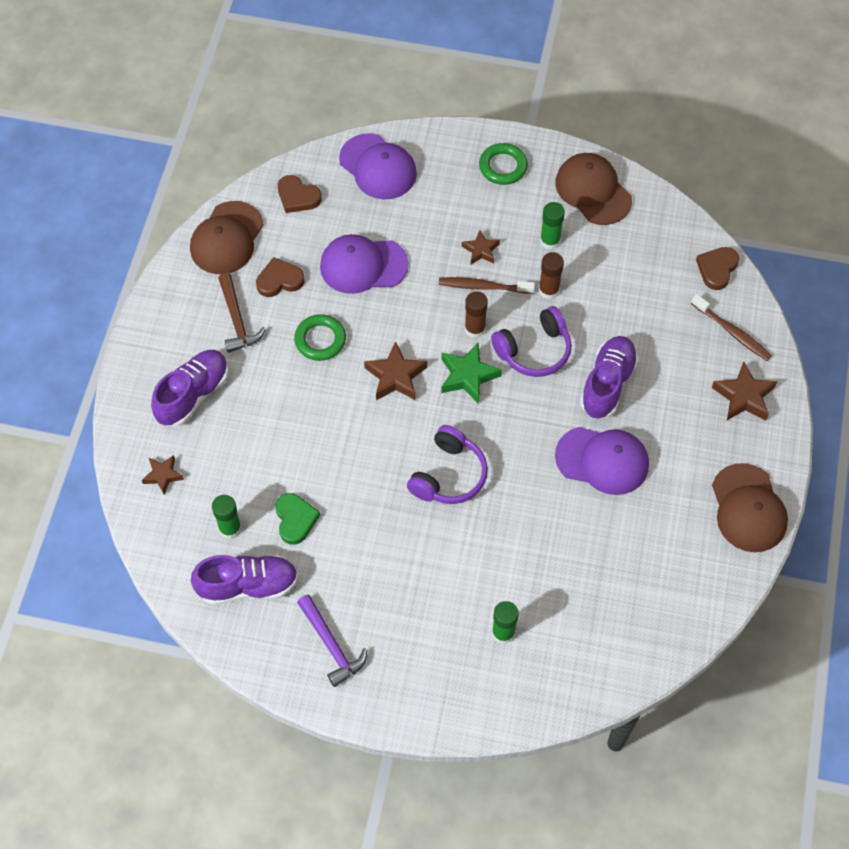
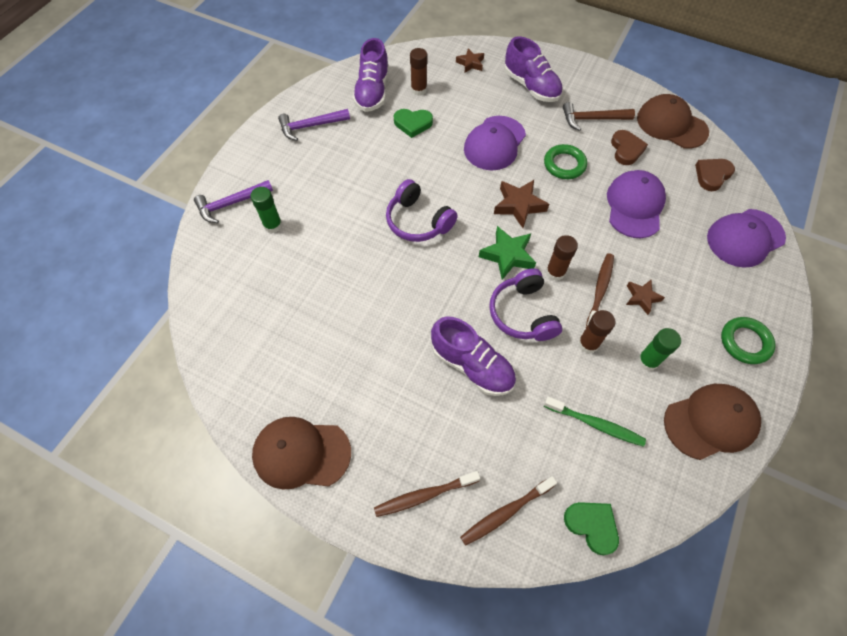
camera: 105 degrees right, 0 degrees up
green glue stick [212,495,241,539] -> brown glue stick [410,48,428,96]
purple cap [555,427,649,495] -> purple cap moved to [464,116,526,170]
brown heart [696,247,739,290] -> green heart [564,502,619,555]
brown star [712,361,777,421] -> brown toothbrush [374,471,480,517]
none -> purple hammer [194,180,273,223]
none -> green toothbrush [544,396,646,447]

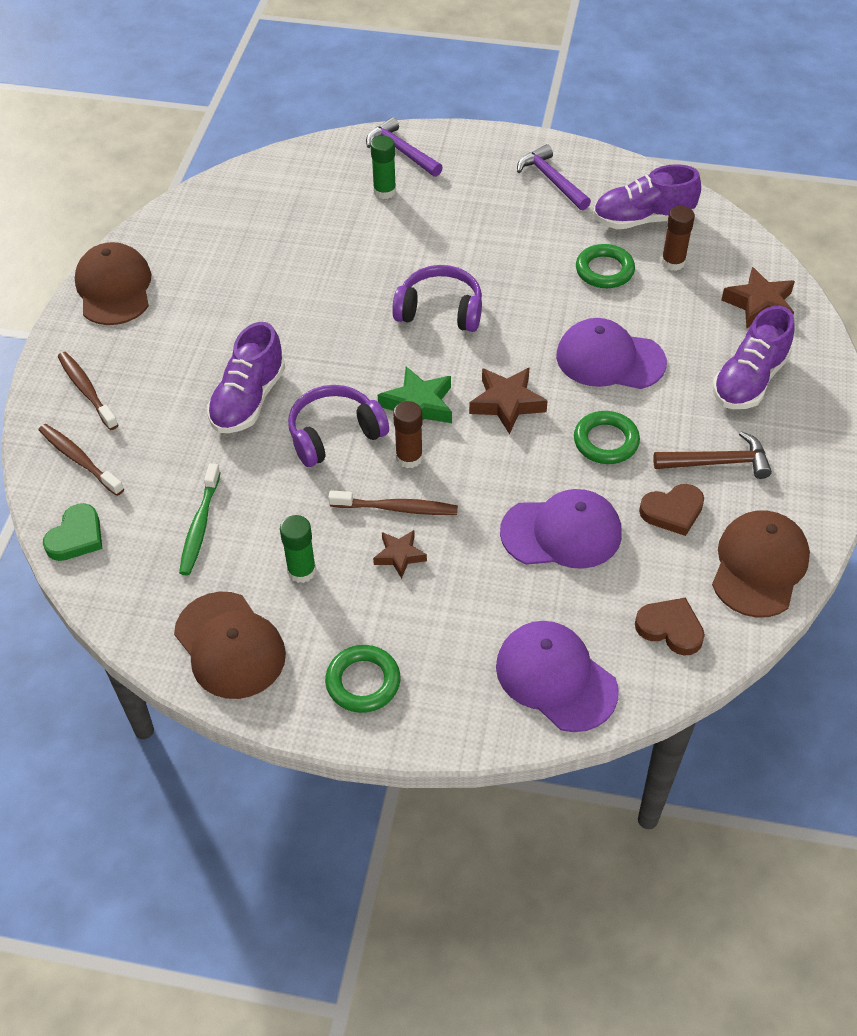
camera: 75 degrees right, 10 degrees down
purple headphones [386,179,458,242] -> purple headphones turned 75 degrees clockwise [392,265,482,332]
green heart [394,109,433,138] -> green ring [576,244,635,288]
brown star [456,48,484,73] -> brown star [722,267,795,329], size x1.58
brown hammer [563,102,635,131] -> brown hammer turned 105 degrees clockwise [653,431,772,479]
brown glue stick [578,310,616,354] -> none

